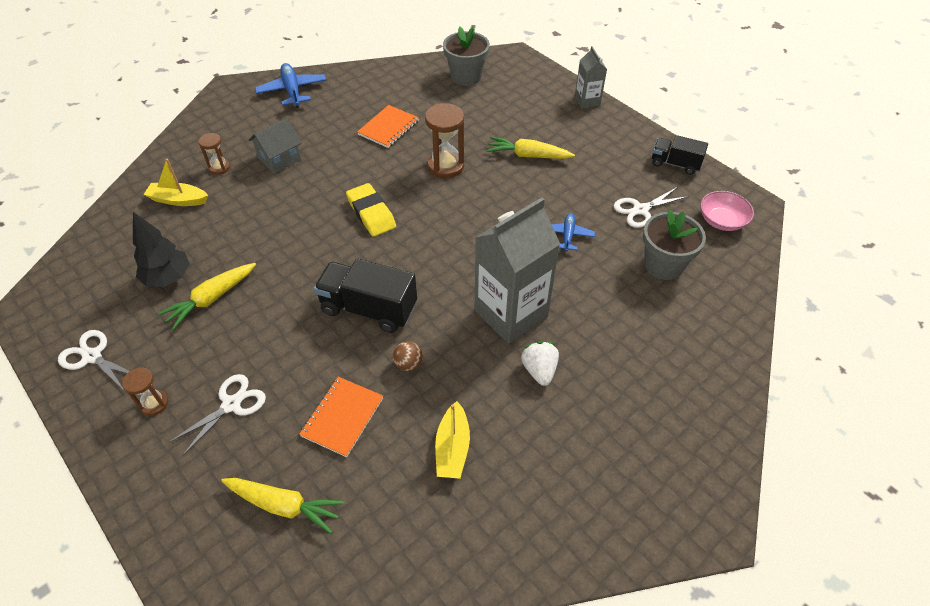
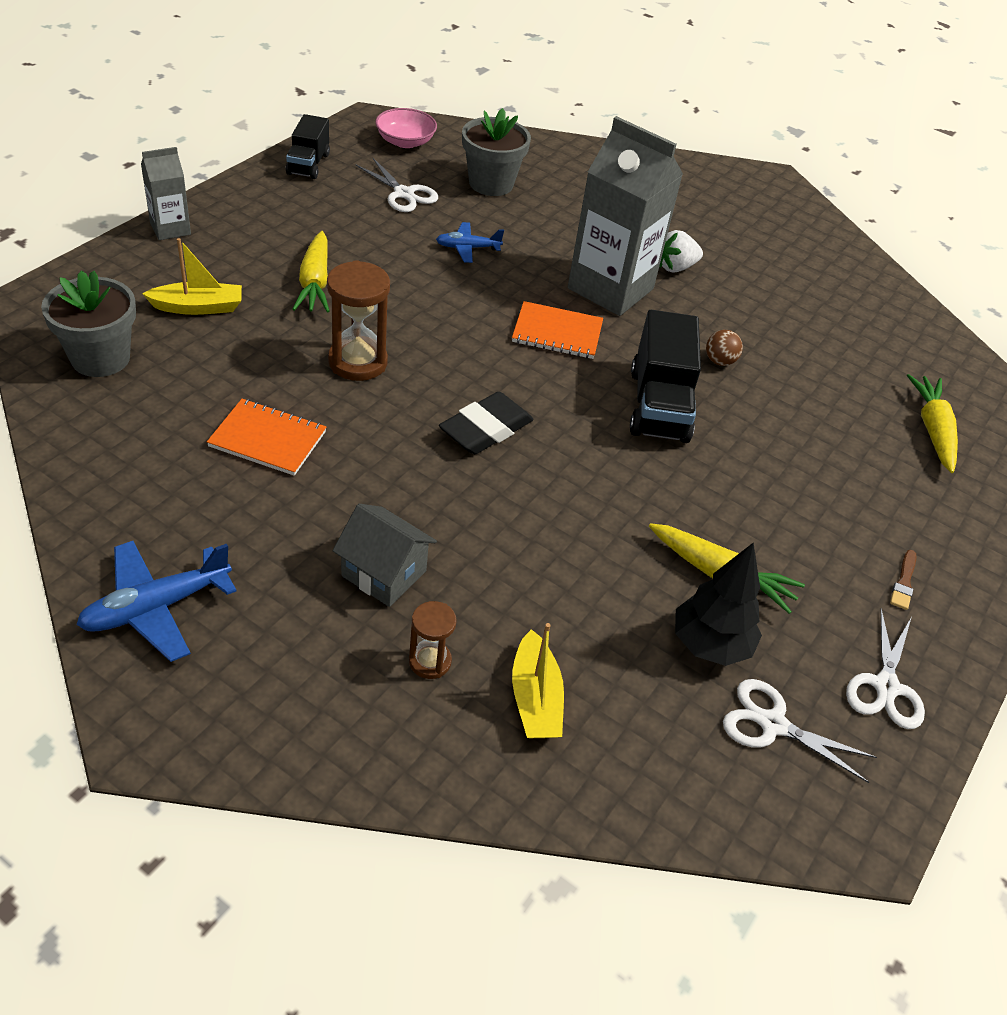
camera: 110 degrees left, 5 degrees down
brown hourglass [122,367,168,416] -> brown brush [890,550,917,610]
white scissors [169,374,266,457] -> white scissors moved to [723,679,877,783]
orange notebook [299,377,383,457] -> orange notebook moved to [512,301,603,359]
yellow eraser [346,183,396,237] -> black eraser [439,392,534,454]
yellow boat [435,401,470,479] -> yellow boat moved to [142,238,242,315]

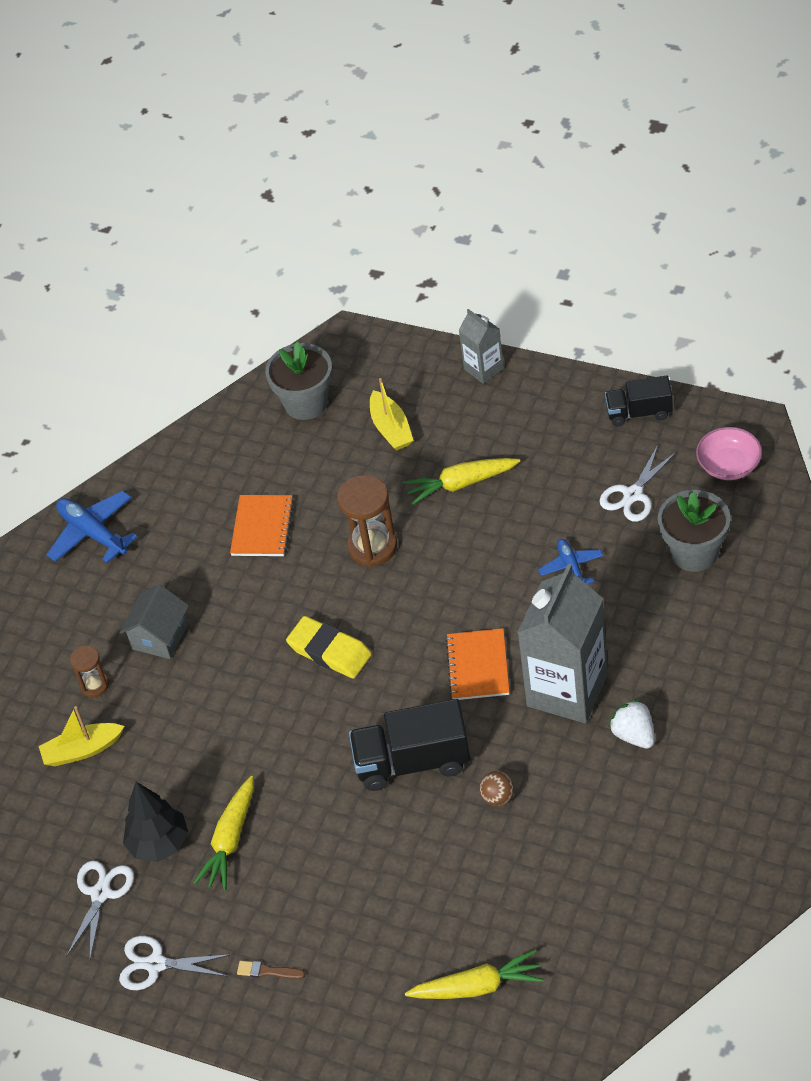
camera: 90 degrees right, 5 degrees up
black eraser [439,392,534,454] -> yellow eraser [286,616,372,678]

